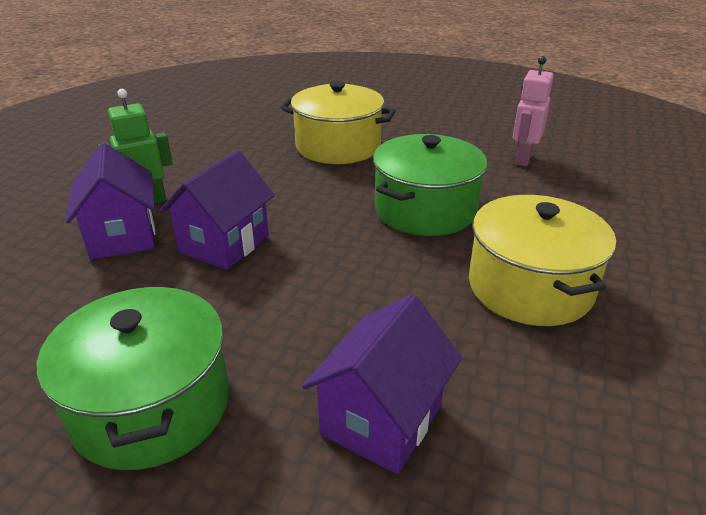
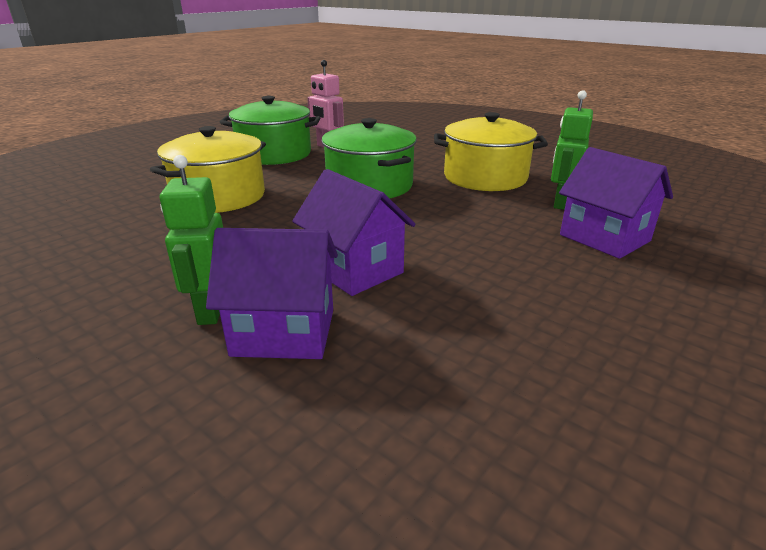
camera: 70 degrees left, 5 degrees down
green pot [37,286,229,470] -> green pot moved to [220,96,320,165]
none -> green robot [551,90,593,210]

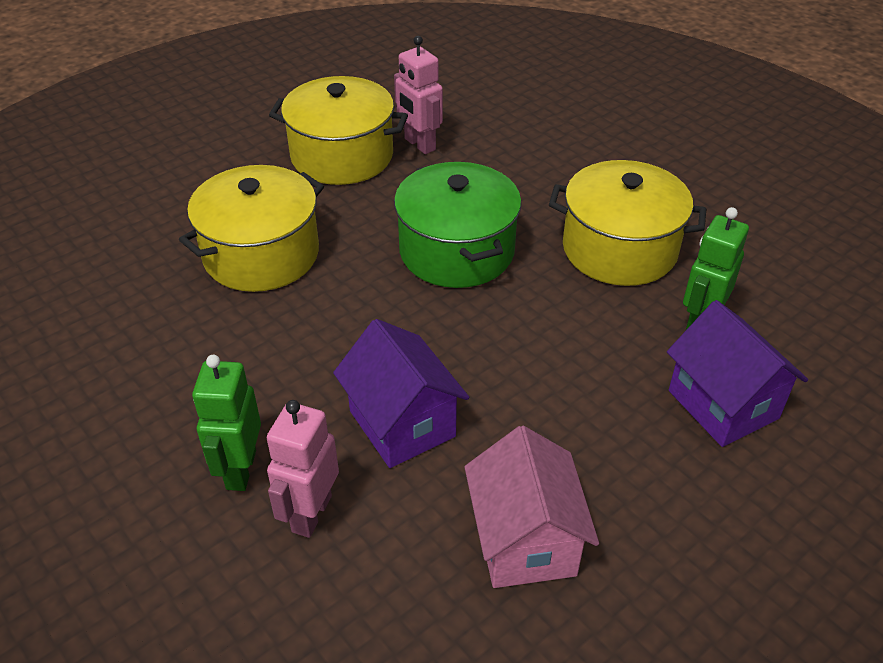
camera: 10 degrees right, 15 degrees up
purple house [206,228,338,359] -> pink robot [267,400,339,538]
green pot [220,96,320,165] -> yellow pot [269,76,408,185]
none -> pink house [464,426,599,588]

